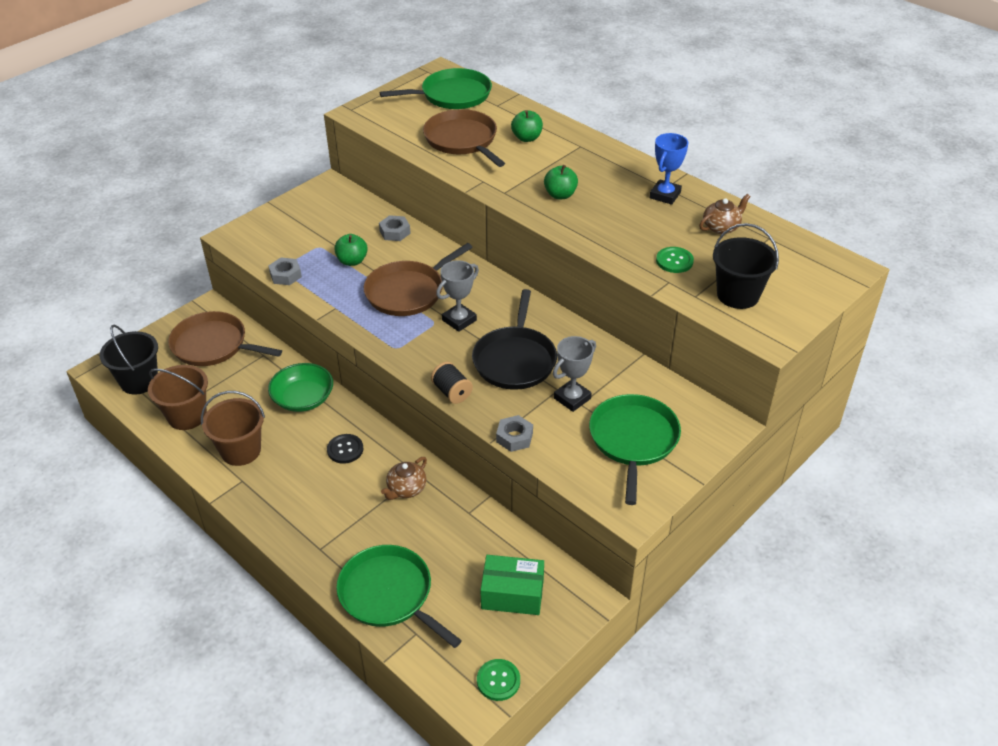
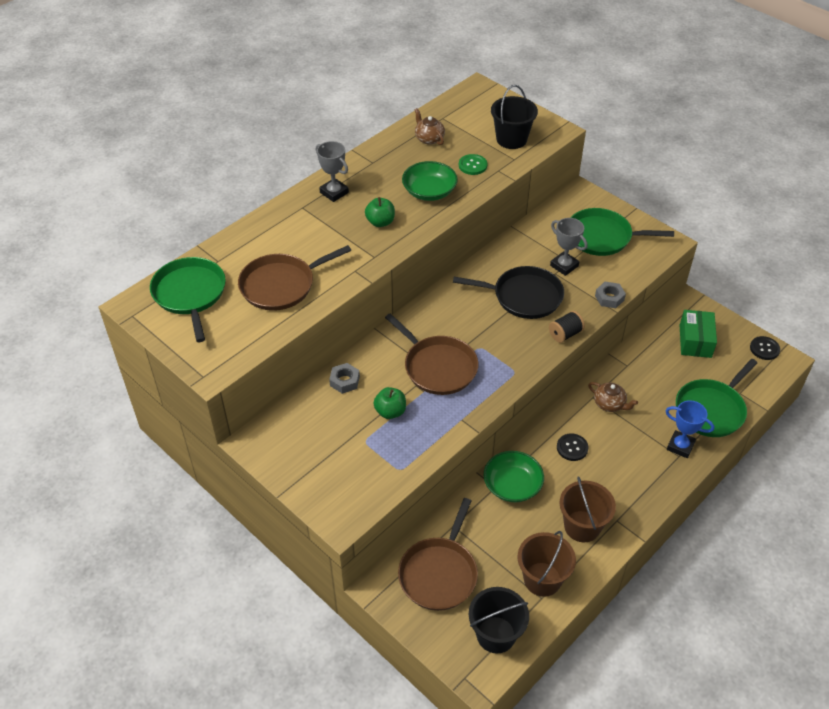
camera: 90 degrees left, 5 degrees up
grey nut [268,258,302,285] -> none
grey trophy [436,260,479,332] -> grey trophy moved to [316,141,349,202]
green button [477,659,520,701] -> black button [750,336,780,360]
green apple [511,110,543,142] -> none
blue trophy [650,133,688,205] -> blue trophy moved to [666,400,714,458]
none -> green bowl [402,161,458,201]

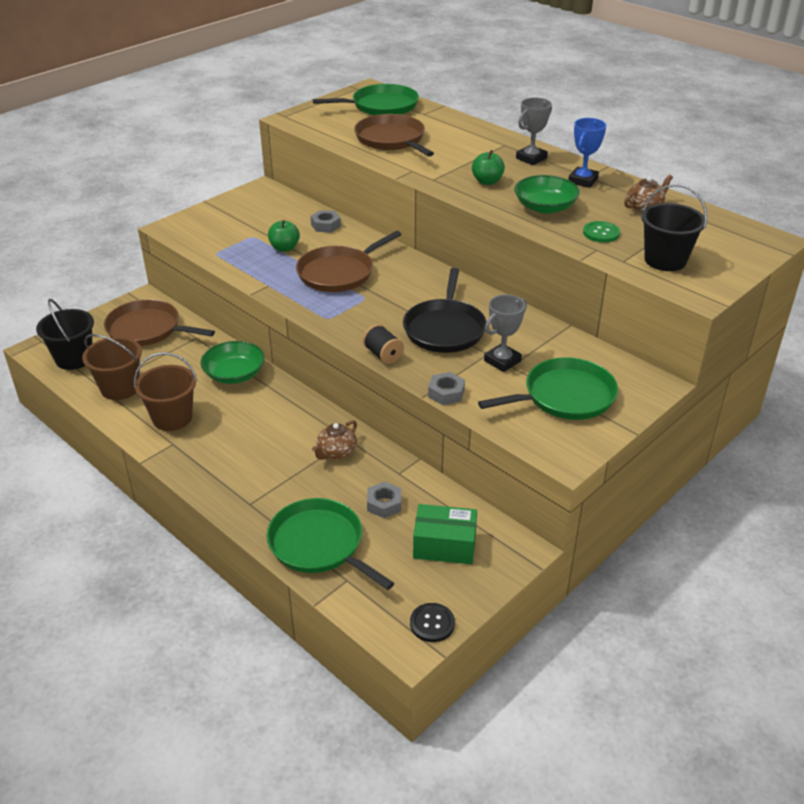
camera: 90 degrees right, 10 degrees down
black button [557,433,588,461] -> none
green pan [571,208,674,256] -> green pan turned 60 degrees clockwise [478,357,618,420]
blue trophy [666,400,714,458] -> blue trophy moved to [568,118,606,188]
none -> grey nut [367,482,401,518]

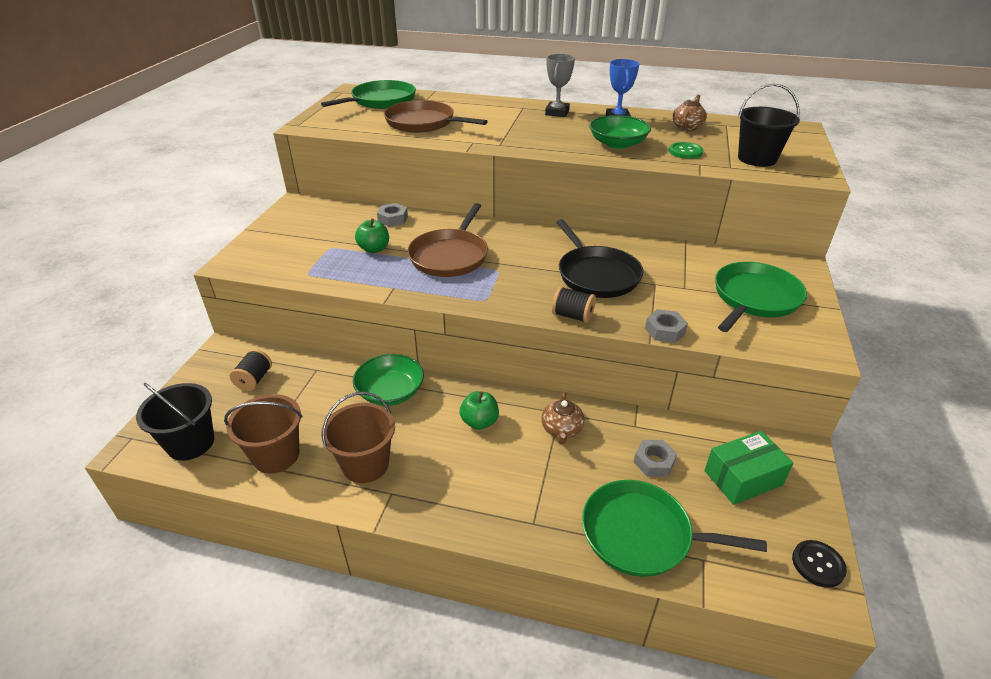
camera: 30 degrees left, 0 degrees up
brown pan [104,299,215,346] -> black spool [230,349,272,391]
green apple [472,150,505,185] -> green apple moved to [460,391,499,430]
grey trophy [484,295,527,372] -> none

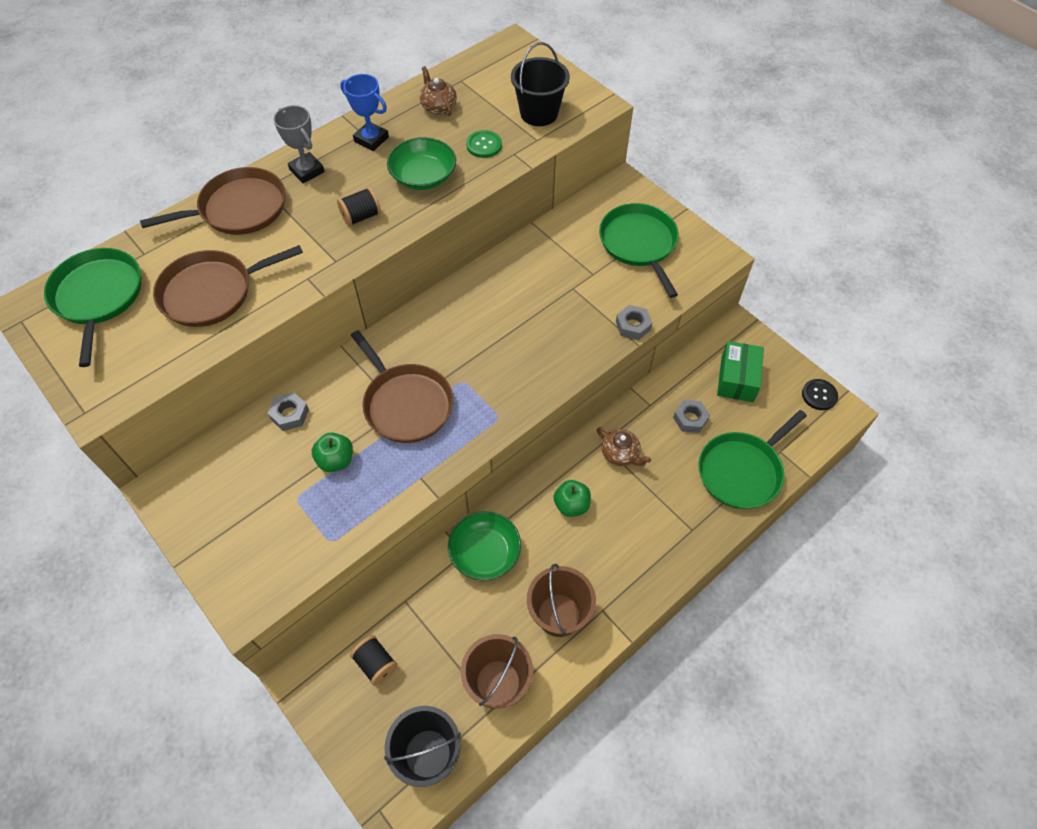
camera: 55 degrees left, 20 degrees up
black spool [552,286,596,323] -> black spool moved to [337,187,381,227]
black pan [556,219,644,298] -> none
none -> brown pan [140,167,286,235]

